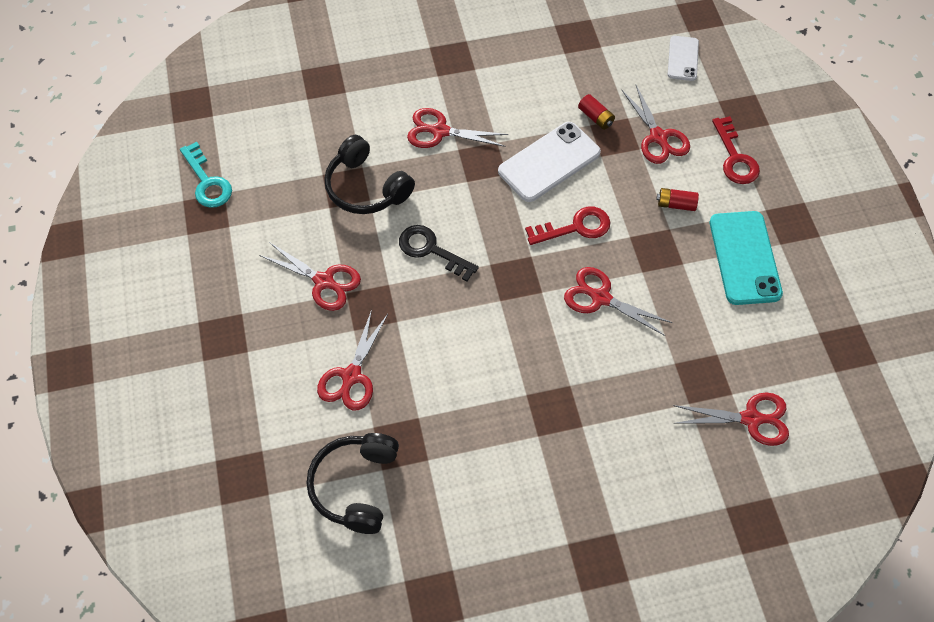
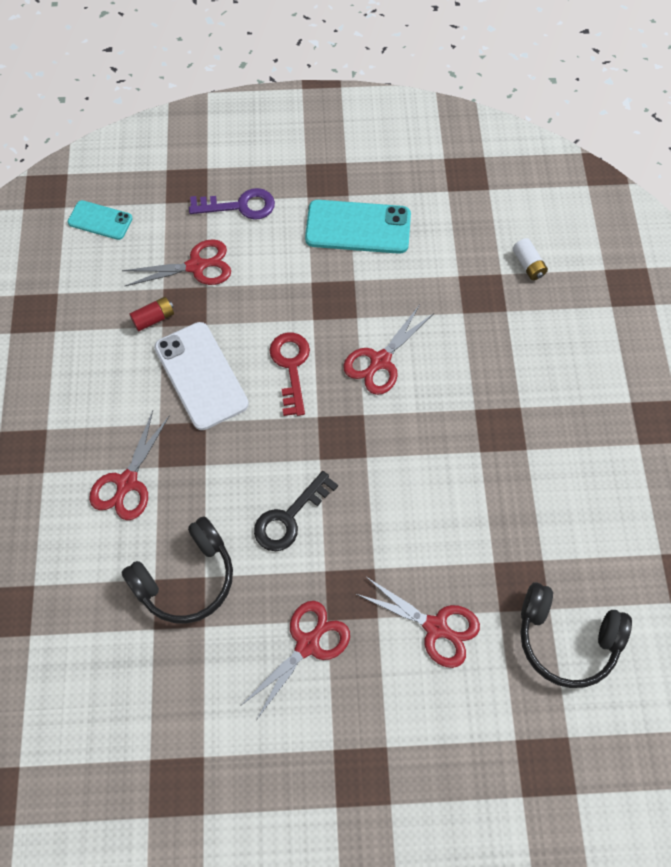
camera: 80 degrees left, 5 degrees up
turquoise key [180,142,232,208] -> none
red battery [656,188,699,211] -> none
white phone [668,36,699,81] -> turquoise phone [68,200,133,240]
red scissors [673,393,789,446] -> white battery [513,238,548,280]
red key [712,116,760,184] -> purple key [189,188,275,220]

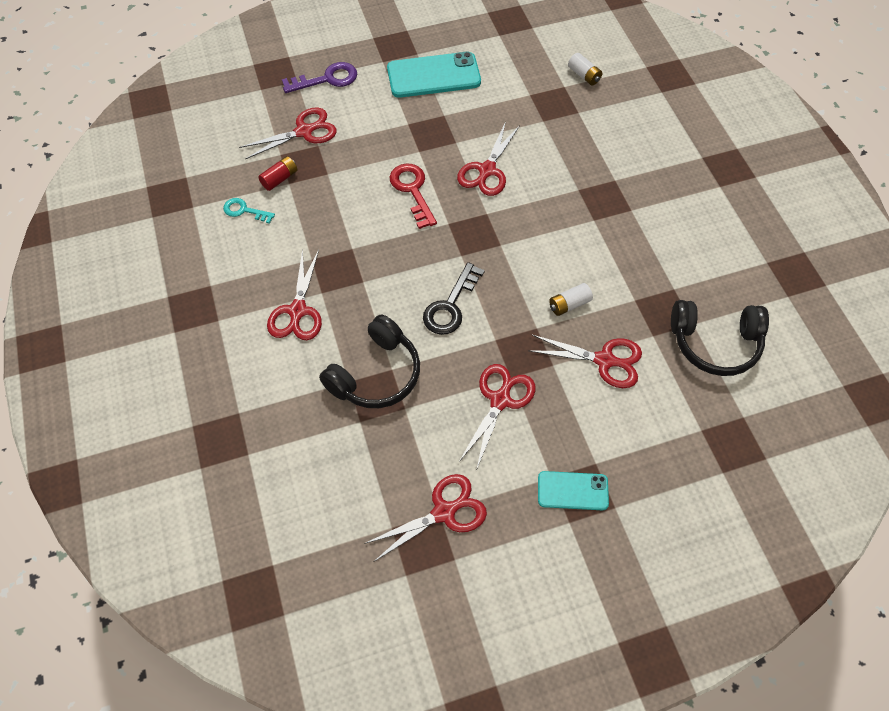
camera: 15 degrees left, 5 degrees down
turquoise phone [68,200,133,240] -> turquoise phone moved to [538,471,609,510]
white phone [154,322,249,430] -> none
none -> turquoise key [223,198,275,224]
none -> red scissors [364,474,487,562]
none -> white battery [549,283,593,316]

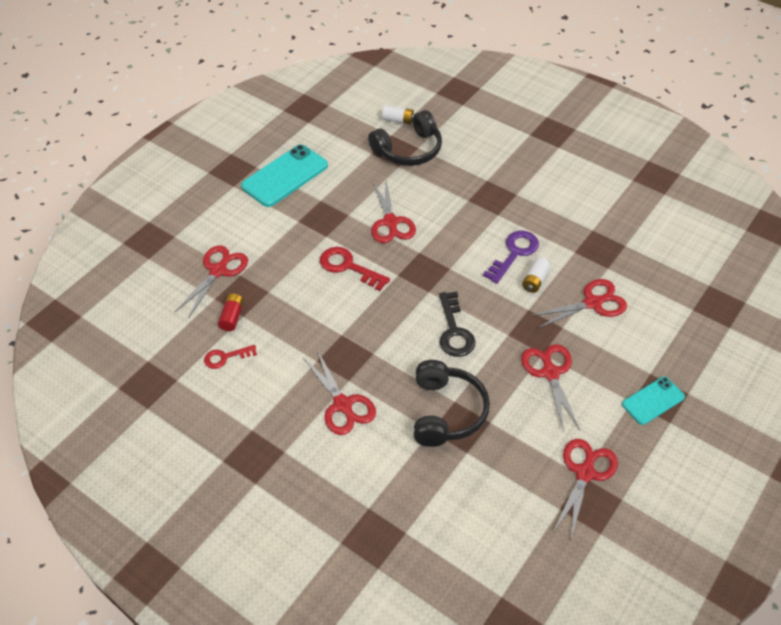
camera: 35 degrees left, 10 degrees down
turquoise key [223,198,275,224] -> red key [204,345,257,369]
purple key [282,62,357,93] -> purple key moved to [483,231,539,284]
black headphones [671,300,769,376] -> black headphones moved to [368,110,442,166]

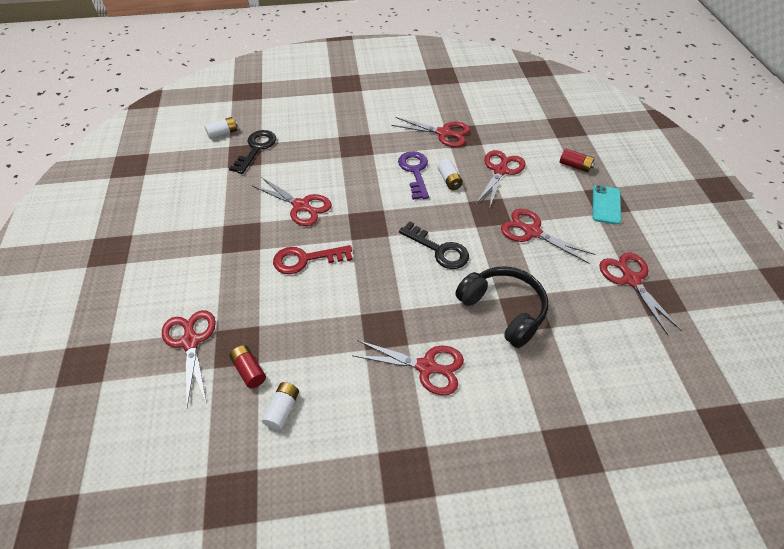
camera: 45 degrees left, 0 degrees up
red key [204,345,257,369] -> white battery [262,382,299,430]
turquoise phone [241,145,328,207] -> none
black headphones [368,110,442,166] -> black key [229,130,276,174]
none -> red scissors [391,117,470,147]
none -> red battery [560,148,595,172]

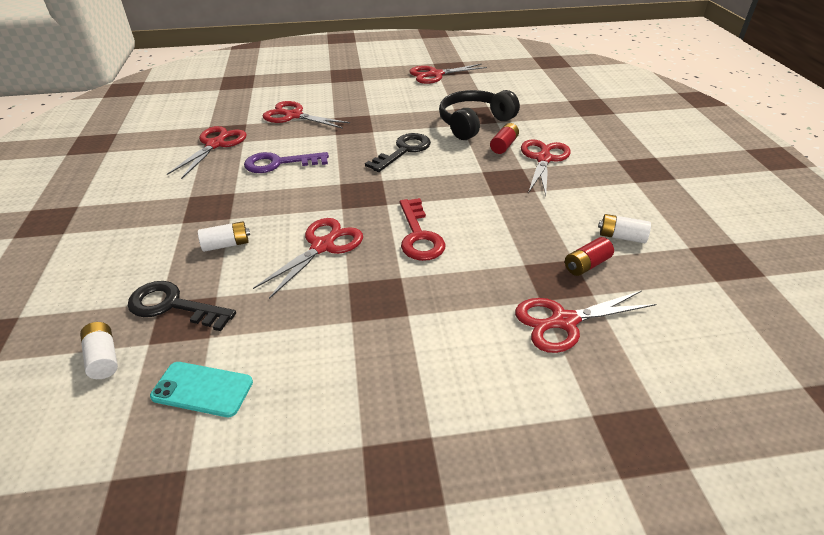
camera: 90 degrees left, 10 degrees down
white battery [438,159,463,190] -> white battery moved to [198,221,250,252]
red scissors [501,209,595,263] -> none
red battery [560,148,595,172] -> red battery moved to [490,123,519,154]
turquoise phone [593,185,621,225] -> turquoise phone moved to [150,362,253,417]

